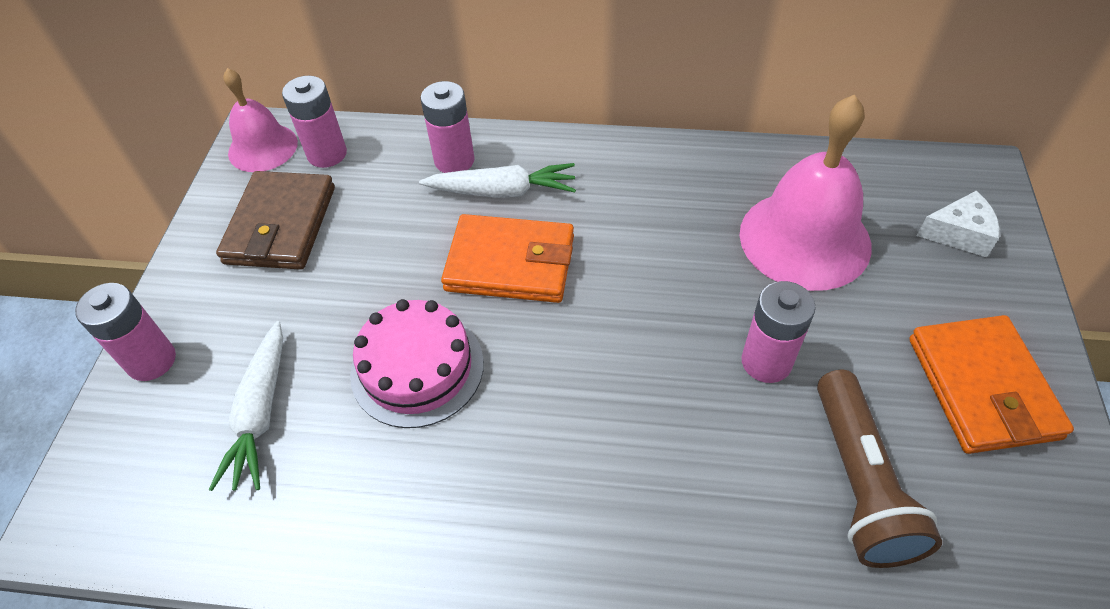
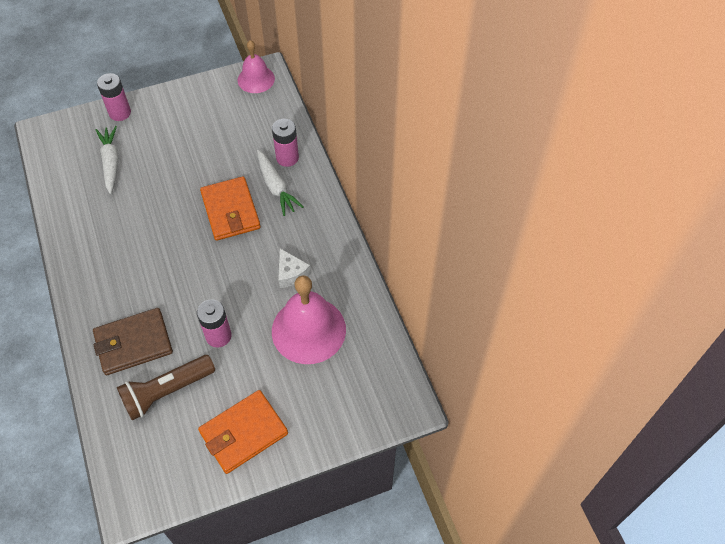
camera: 60 degrees right, 5 degrees up
white carrot [209,321,283,491] -> white carrot turned 105 degrees clockwise [96,126,119,194]
brown wallet [216,171,335,270] -> brown wallet moved to [93,308,173,375]
pink battery [282,76,347,168] -> none
pink cake [350,299,484,428] -> none
white cheese [917,191,1000,257] -> white cheese moved to [278,248,311,288]

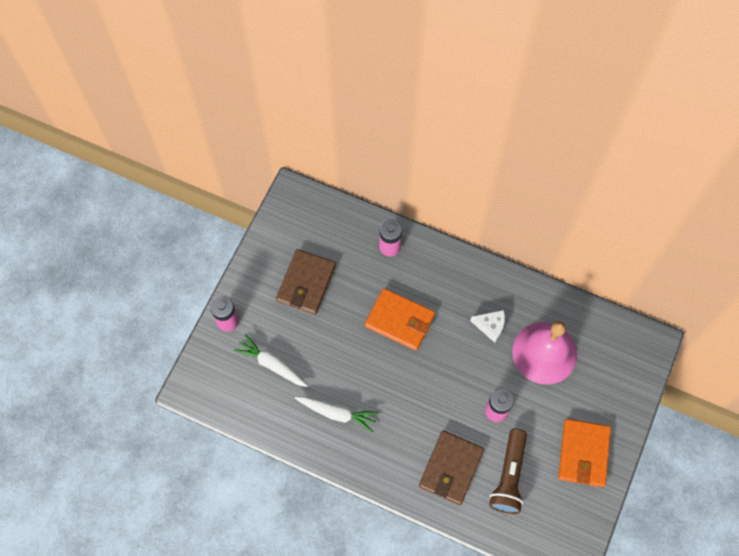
camera: 45 degrees left, 10 degrees up
pink bell [237,40,275,93] -> none
white carrot [257,150,303,216] -> white carrot moved to [295,396,379,433]
none -> brown wallet [276,249,336,315]

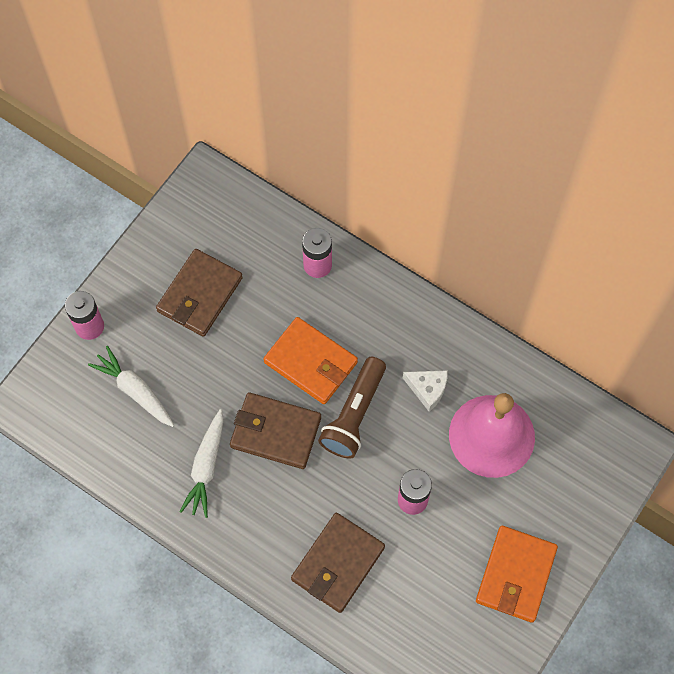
camera: 10 degrees right, 0 degrees up
white carrot [295,396,379,433] -> white carrot turned 75 degrees clockwise [179,409,223,518]
brown flashlight [489,429,527,514] -> brown flashlight moved to [318,357,386,459]
none -> brown wallet [230,392,321,469]

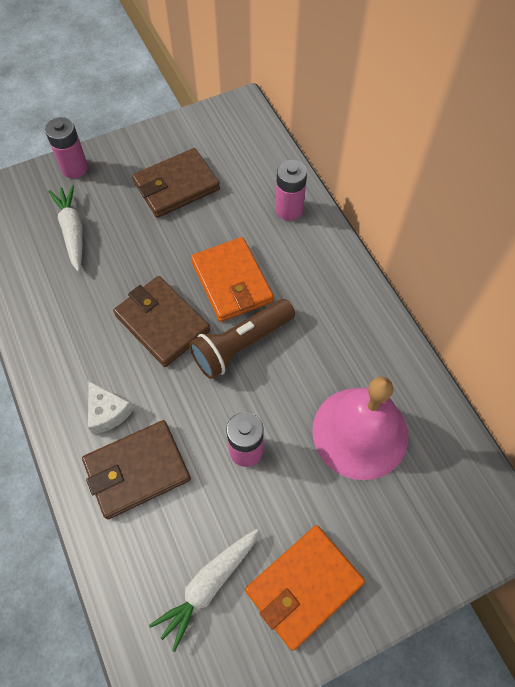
camera: 30 degrees right, 5 degrees down
white carrot [179,409,223,518] -> white carrot moved to [149,529,259,652]
white cheese [403,370,448,412] -> white cheese moved to [88,381,134,434]

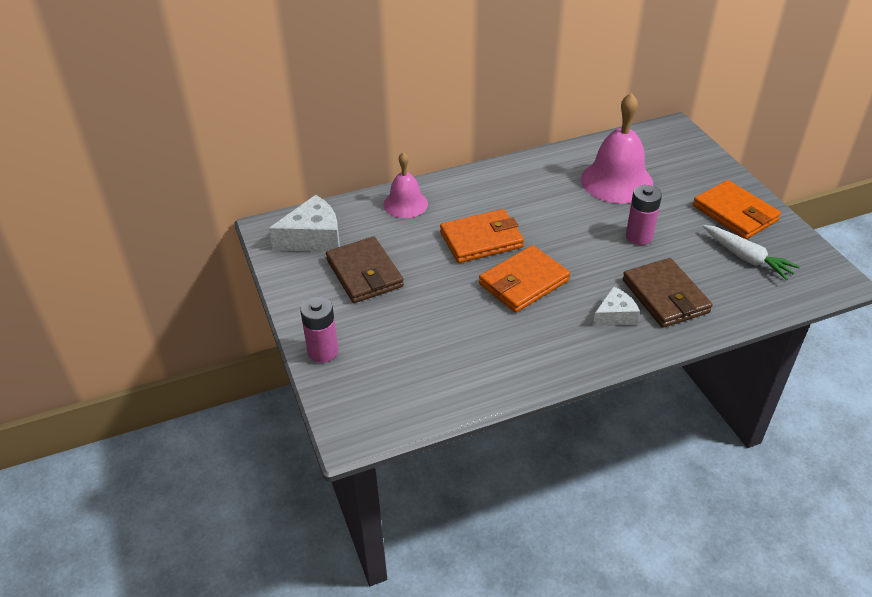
camera: 85 degrees left, 20 degrees down
white carrot [48,184,83,272] -> none
brown wallet [113,276,210,367] -> orange wallet [479,245,570,313]
brown flashlight [189,299,295,379] -> none
pink battery [275,160,307,221] -> pink bell [384,152,428,218]
none -> white cheese [269,195,340,252]

